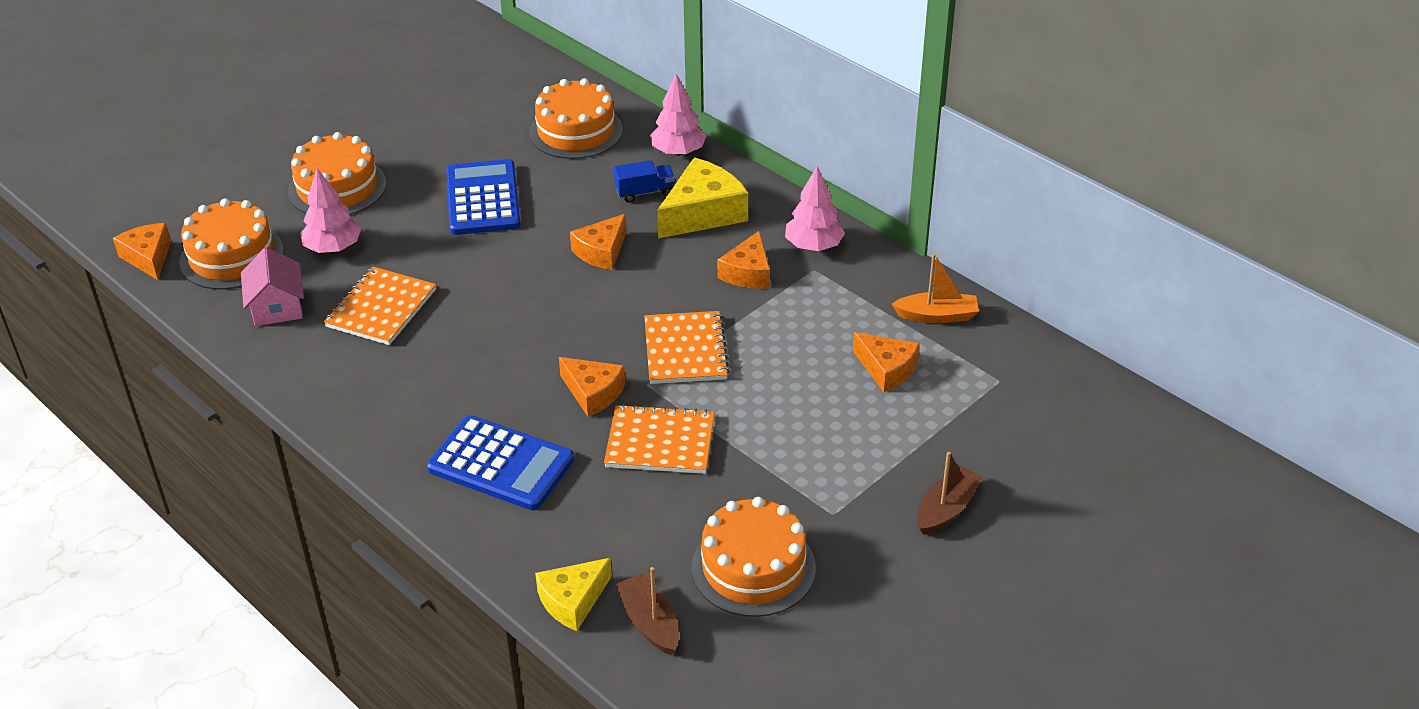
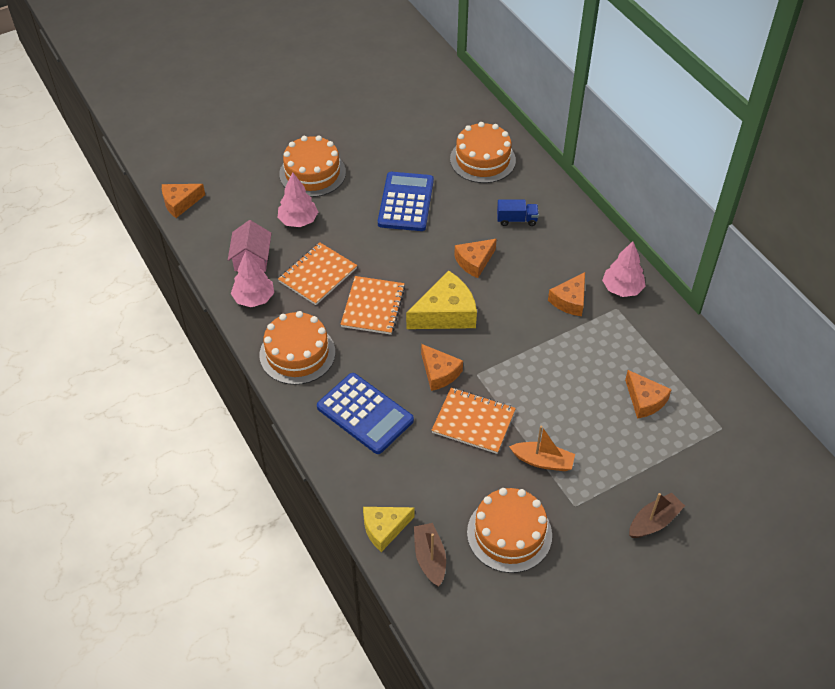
camera: 15 degrees right, 10 degrees up
orange cheese [113,223,171,280] -> orange cheese turned 105 degrees counterclockwise [162,184,205,218]
orange cake [179,198,284,290] -> orange cake moved to [260,311,335,385]
orange notebook [644,311,730,384] -> orange notebook moved to [340,276,405,335]
pink tree [650,74,706,156] -> pink tree moved to [231,251,274,307]
yellow cheese [657,157,748,238] -> yellow cheese moved to [406,270,477,329]
orange boat [892,253,979,323] -> orange boat moved to [509,426,575,471]

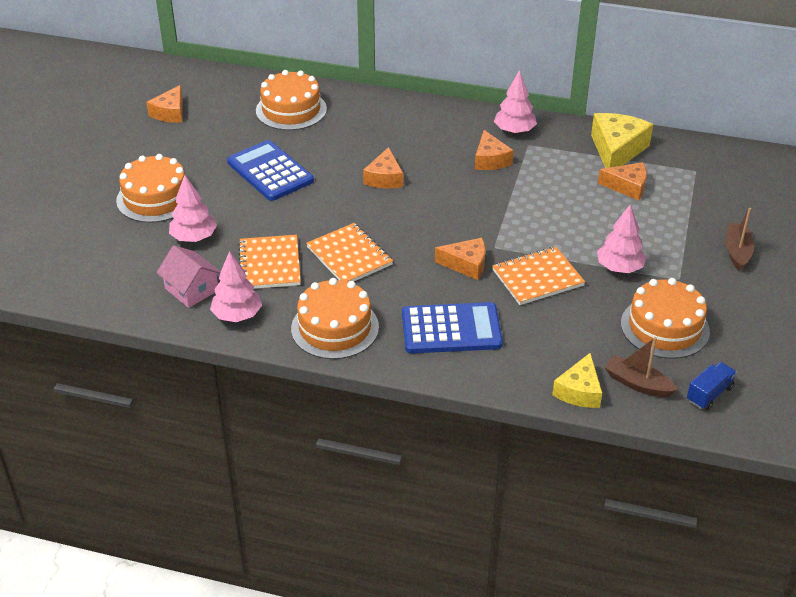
camera: 45 degrees left, 10 degrees down
orange cheese [162,184,205,218] -> orange cheese moved to [146,85,183,123]
yellow cheese [406,270,477,329] -> yellow cheese moved to [591,113,653,168]
blue truck [497,199,539,226] -> blue truck moved to [687,362,737,410]
orange boat [509,426,575,471] -> pink tree [597,205,647,273]

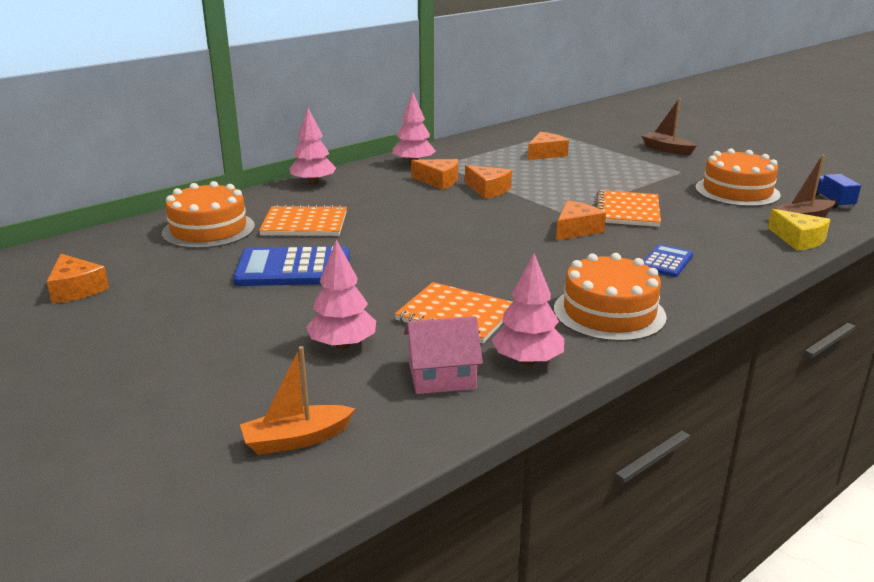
camera: 55 degrees left, 15 degrees down
orange cake [116,154,185,223] -> none
orange notebook [306,223,393,282] -> orange notebook moved to [259,204,347,236]
orange cheese [363,147,403,188] -> orange cheese moved to [465,165,512,199]
blue calculator [402,302,503,353] -> blue calculator [644,244,693,277], size x0.55
yellow cheese [591,113,653,168] -> none
pink tree [597,205,647,273] -> pink tree moved to [289,108,336,185]
none -> orange boat [240,346,356,455]

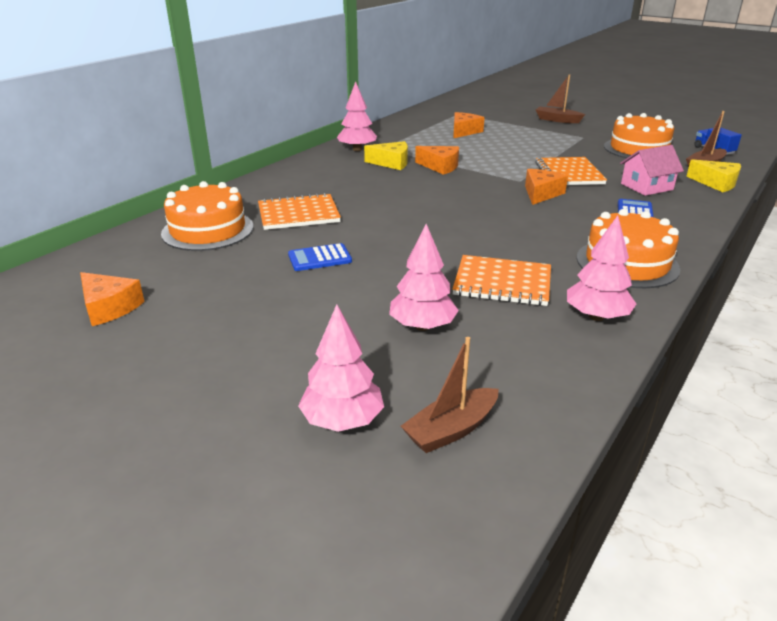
camera: 15 degrees left, 5 degrees up
blue calculator [233,246,350,286] -> blue calculator [288,243,352,271], size x0.55
orange boat [240,346,356,455] -> brown boat [401,337,499,453]
pink tree [289,108,336,185] -> pink tree moved to [298,304,384,432]
pink house [404,316,483,394] -> pink house moved to [620,145,684,196]
orange cheese [411,159,458,190] -> yellow cheese [364,141,408,170]

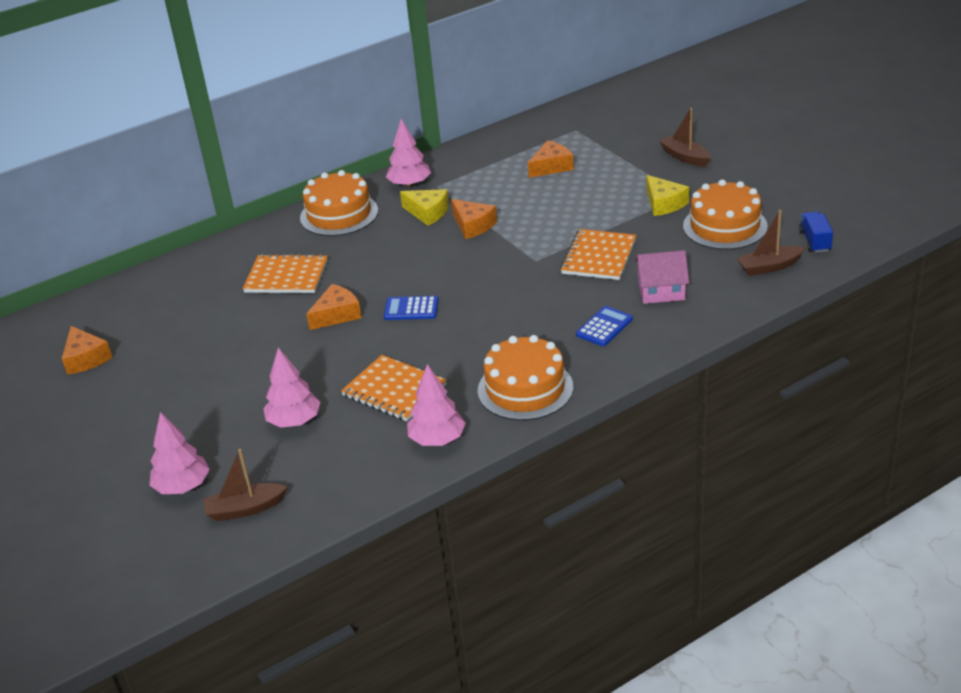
camera: 25 degrees right, 5 degrees up
orange cake [161,181,253,251] -> orange cake moved to [300,170,378,236]
blue calculator [288,243,352,271] -> blue calculator moved to [384,296,439,320]
orange cheese [525,169,568,205] -> orange cheese moved to [306,284,362,330]
yellow cheese [686,159,741,192] -> yellow cheese moved to [647,175,689,216]

